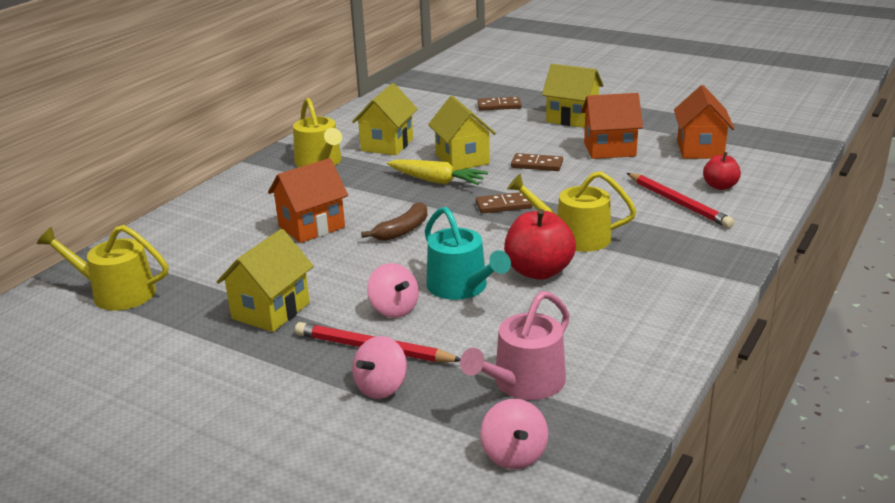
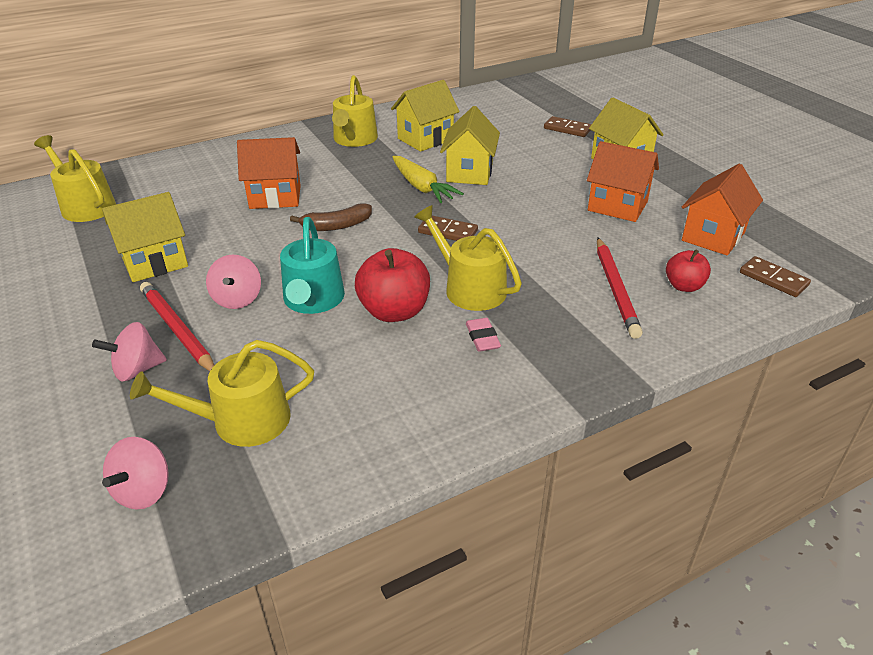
camera: 30 degrees right, 10 degrees up
pink watering can [460,291,570,400] -> yellow watering can [130,340,314,447]
brown domino [511,153,563,171] -> brown domino moved to [740,256,811,297]
none -> pink eraser [466,318,501,352]

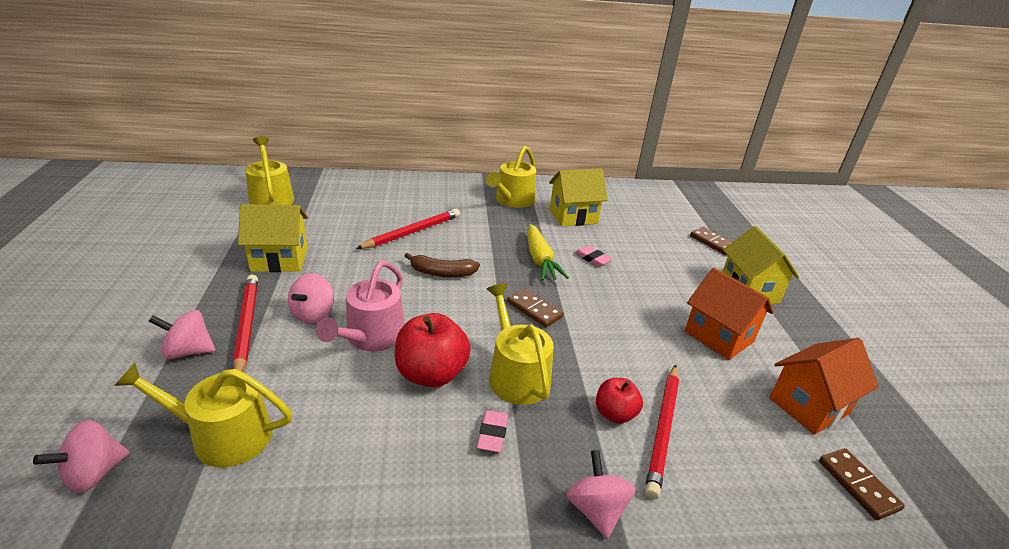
camera: 20 degrees right, 5 degrees down
orange house [237,137,301,209] -> red pencil [356,209,460,249]
turquoise watering can [280,217,345,314] -> pink watering can [316,261,405,352]
yellow house [440,106,500,185] -> pink eraser [574,245,613,267]
red apple [666,249,711,292] -> red apple moved to [596,378,643,424]
none -> pink spinning top [566,450,636,539]

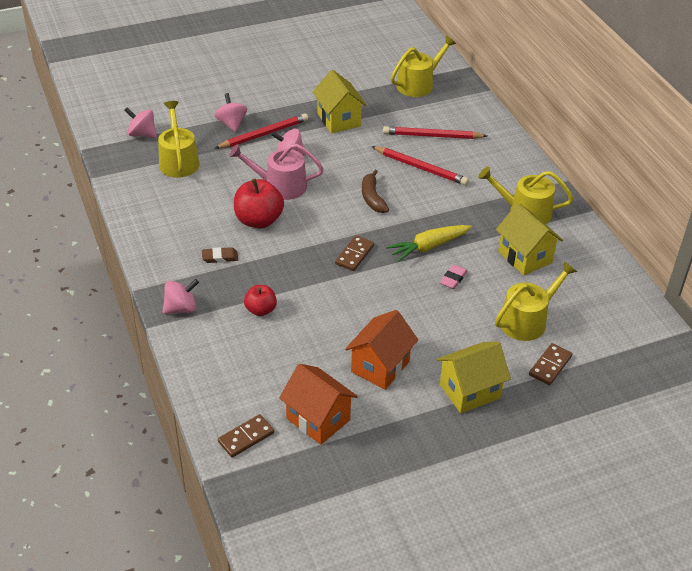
camera: 75 degrees right, 10 degrees up
pink eraser [477,410,508,452] -> brown eraser [202,247,238,263]
yellow watering can [487,283,554,405] -> yellow watering can moved to [495,261,577,341]
red pencil [645,365,679,499] -> red pencil moved to [383,126,487,139]

